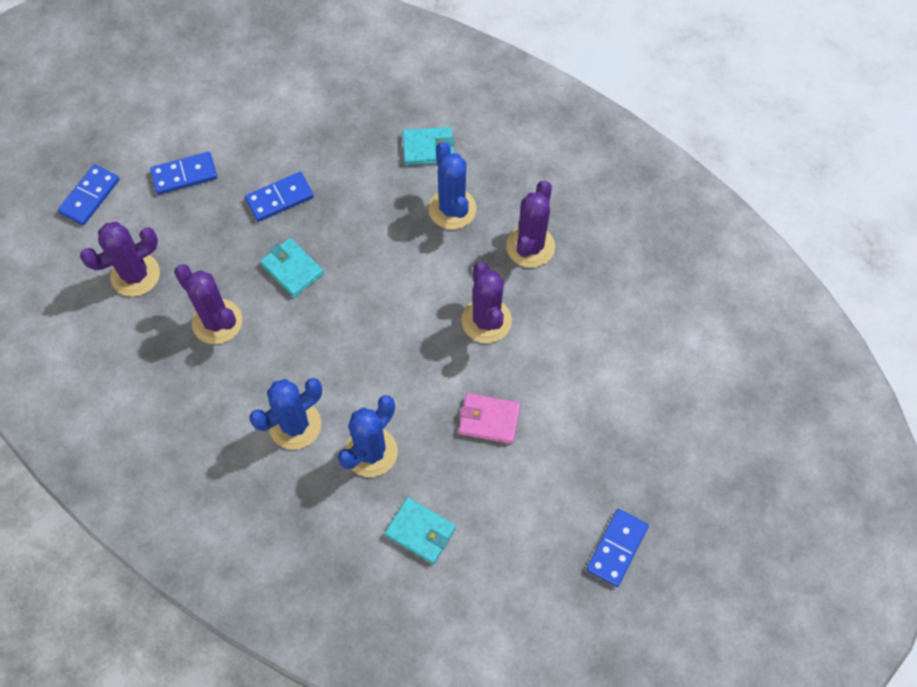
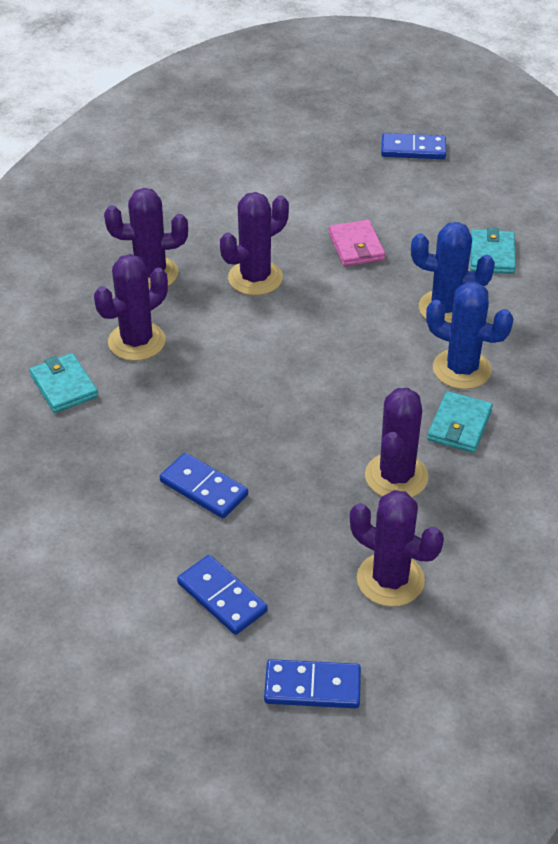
camera: 115 degrees left, 20 degrees down
turquoise wallet [260,238,324,297] -> turquoise wallet moved to [427,391,493,453]
blue cactus [428,142,476,229] -> purple cactus [94,254,168,361]

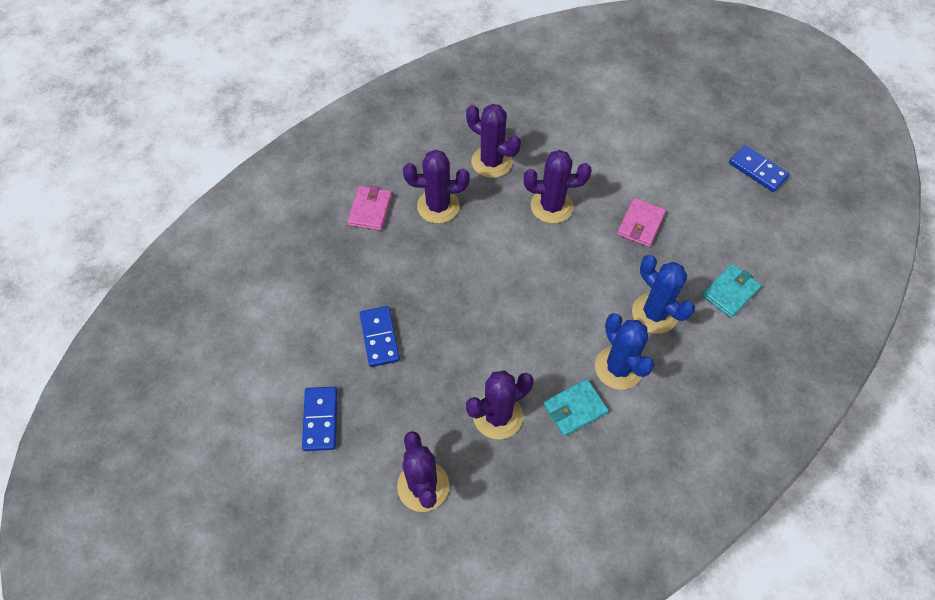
camera: 40 degrees right, 15 degrees up
turquoise wallet [30,353,98,413] -> pink wallet [347,186,392,231]
blue domino [264,659,361,708] -> none

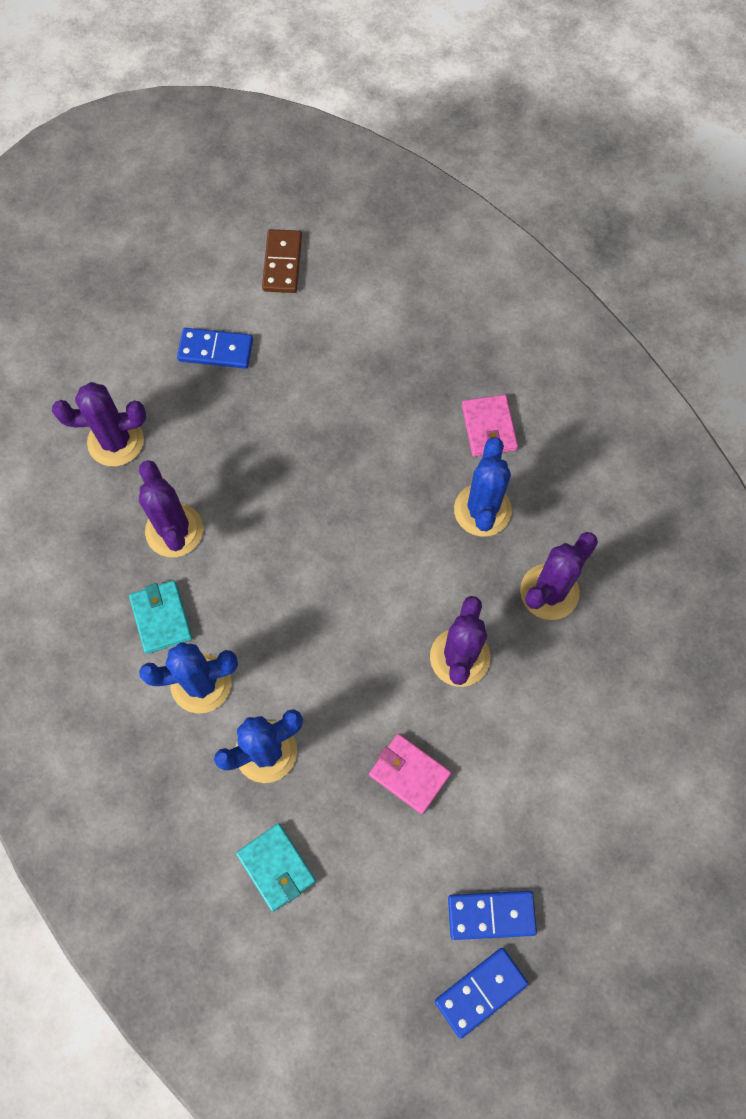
camera: 100 degrees right, 10 degrees up
pink wallet [347,186,392,231] -> pink wallet turned 60 degrees clockwise [462,394,518,457]
blue domino [360,306,400,367] -> blue domino moved to [448,891,537,940]
purple cactus [403,150,470,223] -> blue cactus [454,437,512,536]
none -> brown domino [262,229,302,293]

